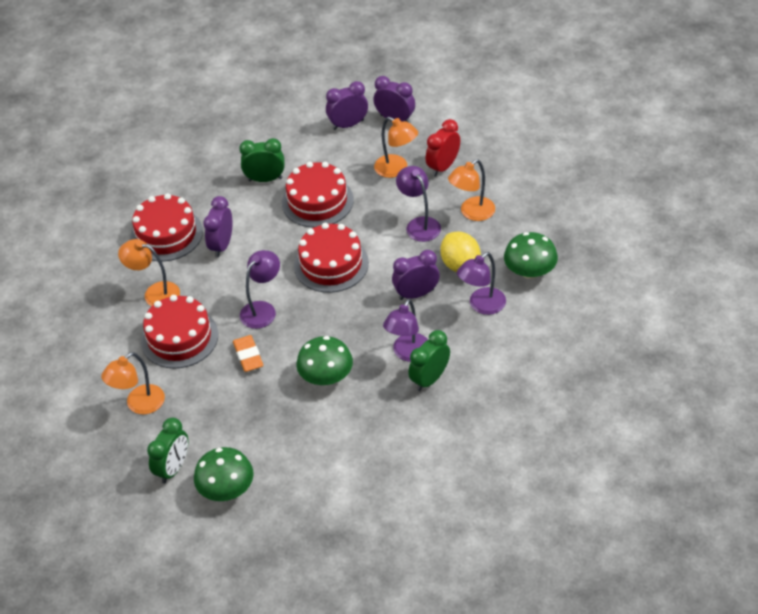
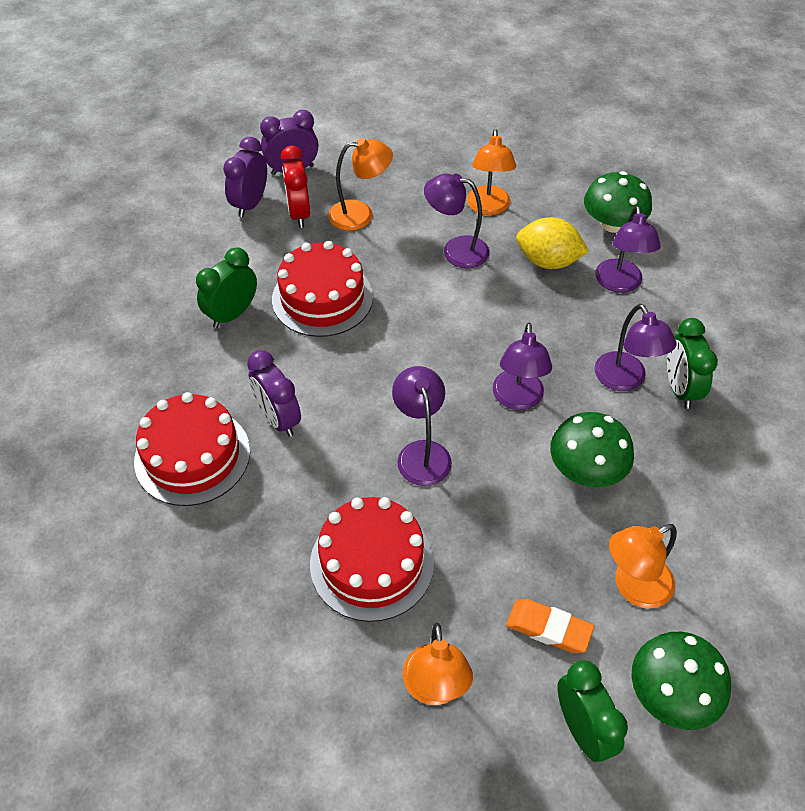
camera: 50 degrees left, 5 degrees up
orange lamp [118,239,180,306] -> orange lamp moved to [609,524,677,609]
orange eraser [233,335,264,372] -> orange eraser moved to [506,599,594,653]
red cake [294,223,369,293] -> none
purple clock [392,250,440,300] -> none
red clock [426,119,460,176] -> red clock moved to [281,145,310,228]
none -> purple lamp [492,323,552,410]

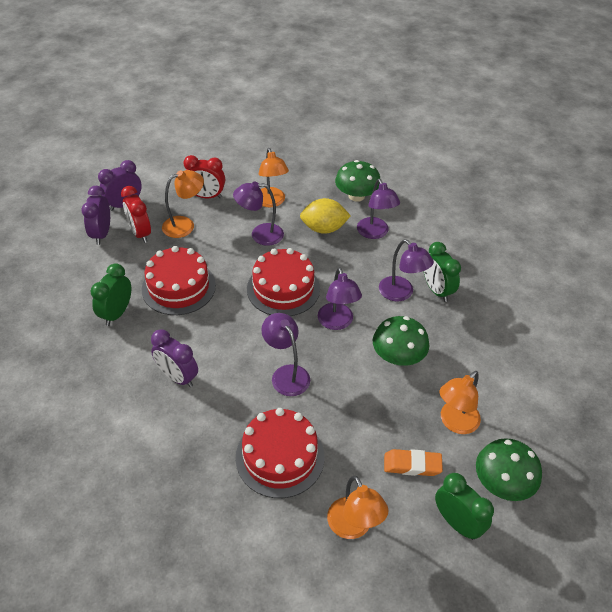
camera: 20 degrees left, 5 degrees down
red cake [134,392,250,506] -> red cake moved to [247,248,320,316]
none -> red clock [183,155,225,198]

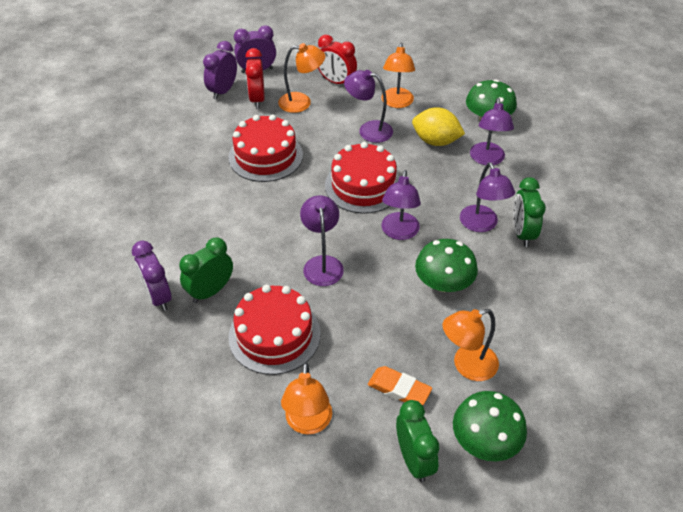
camera: 25 degrees right, 0 degrees up
green clock [90,263,131,326] -> green clock moved to [179,238,233,303]
purple clock [151,329,198,387] -> purple clock moved to [132,241,172,311]

